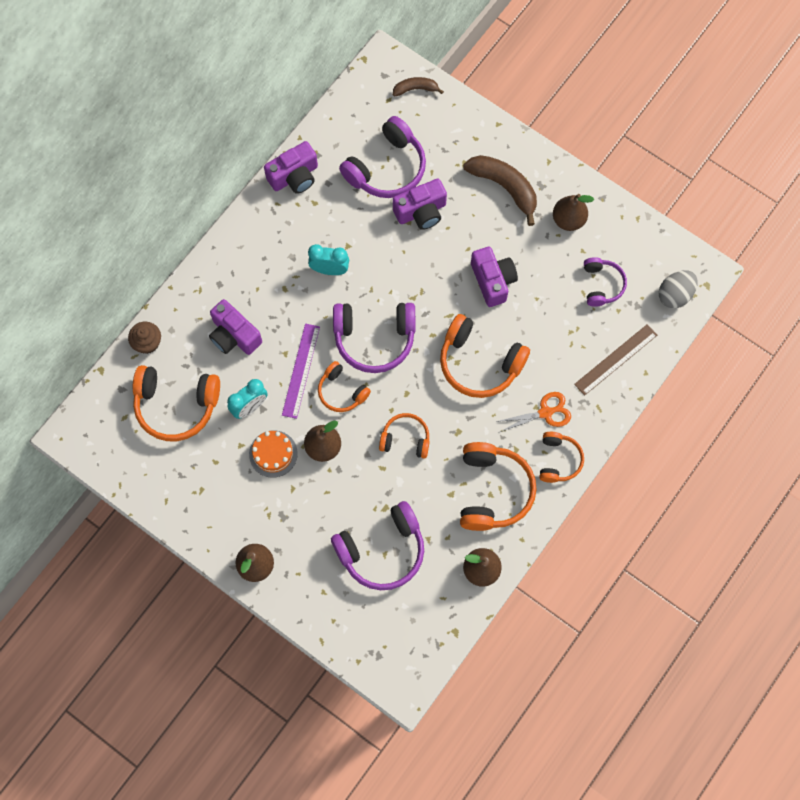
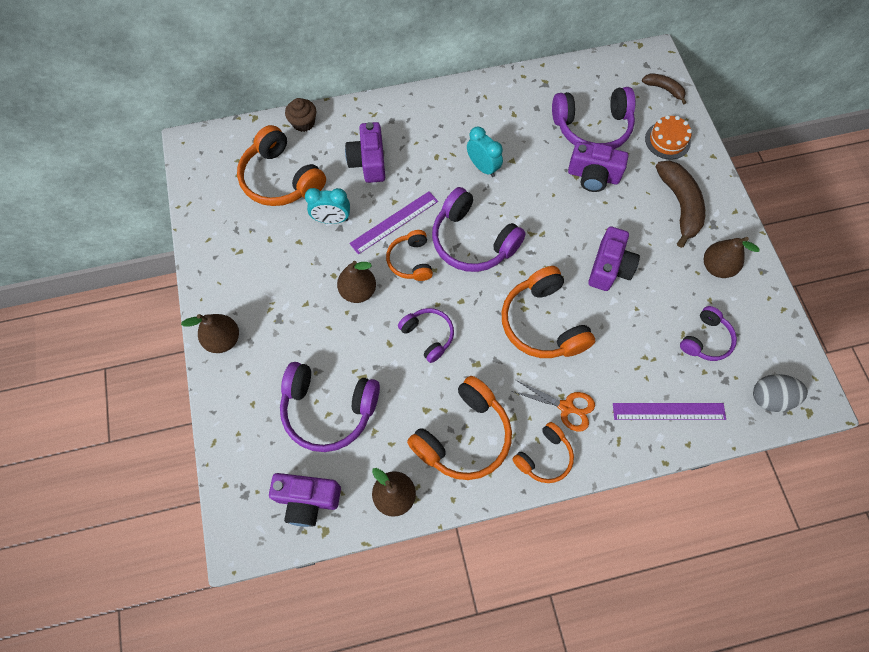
camera: 40 degrees right, 5 degrees down
orange cake [249,430,298,478] -> orange cake moved to [645,115,692,160]
purple camera [264,141,318,194] -> purple camera moved to [269,473,341,527]
orange headphones [379,413,430,459] -> purple headphones [398,308,454,363]
brown ruler [574,324,657,396] -> purple ruler [613,403,726,420]

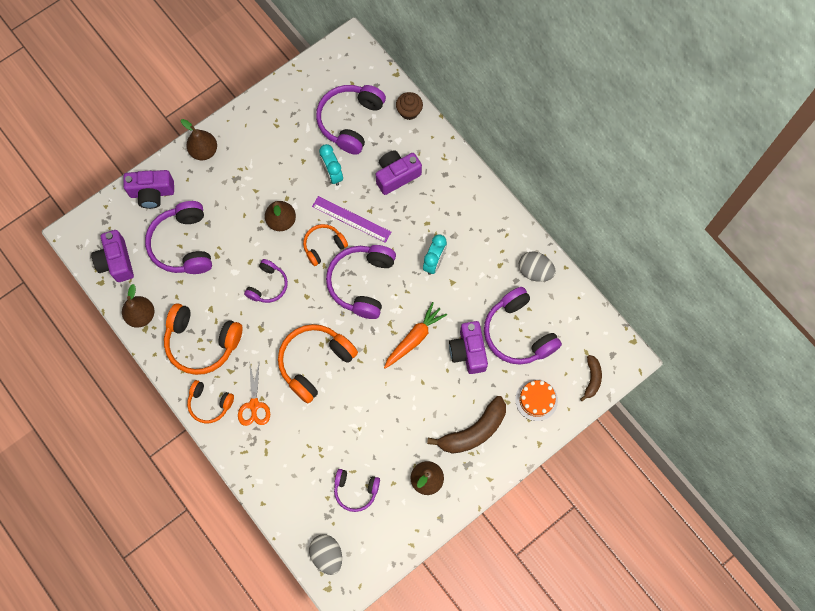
camera: 65 degrees right, 5 degrees up
orange headphones [237,125,326,206] -> purple headphones [316,85,386,155]
purple camera [588,227,640,291] -> purple camera moved to [123,170,174,209]
purple ruler [613,403,726,420] -> none
none -> orange carrot [384,302,447,369]
none -> grey egg [519,251,556,282]

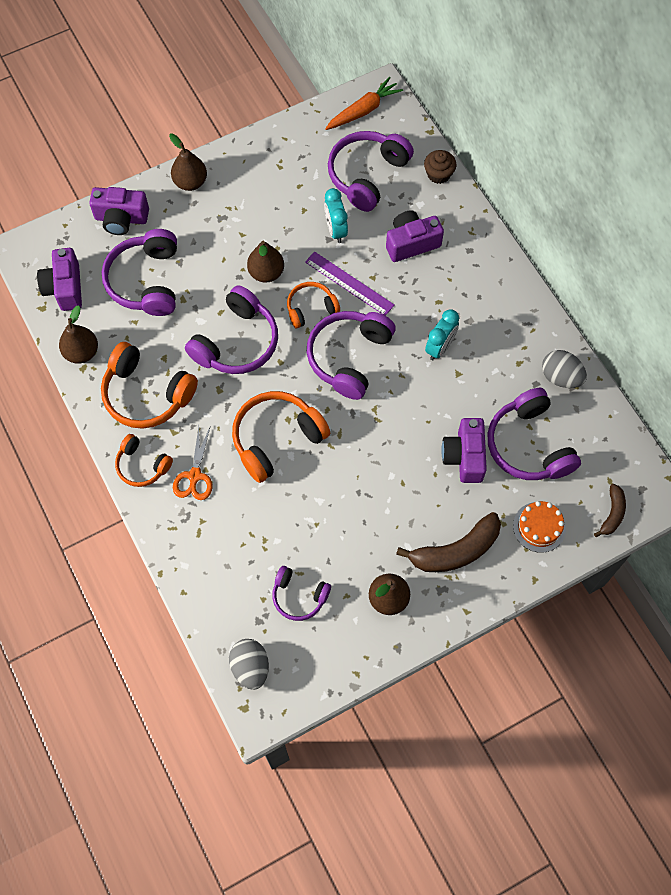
camera: 10 degrees right, 5 degrees down
purple headphones [244,259,288,303] -> purple headphones [185,285,278,374], size x1.72
orange carrot [384,302,447,369] -> orange carrot moved to [325,77,403,130]

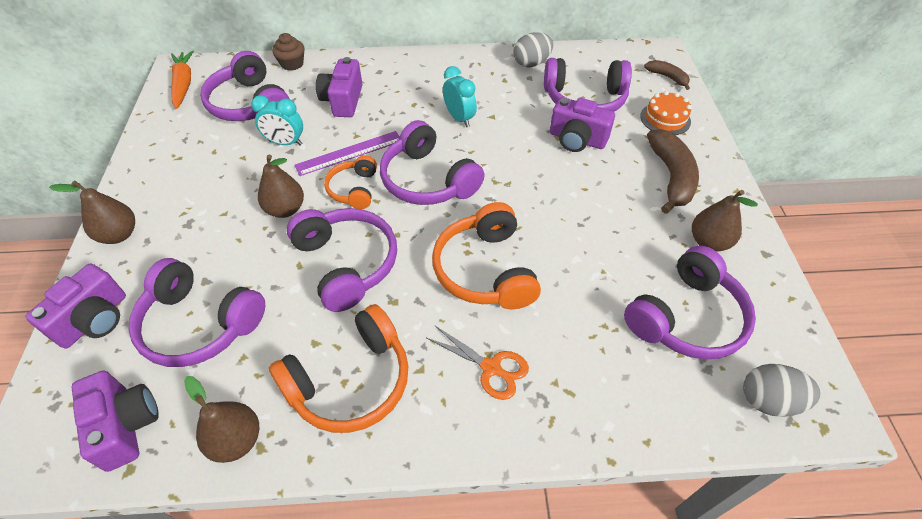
camera: 65 degrees left, 15 degrees down
purple camera [37,248,82,311] -> purple camera turned 135 degrees counterclockwise [71,370,159,472]
orange headphones [115,434,173,487] -> none
purple headphones [272,566,331,621] -> purple headphones [624,245,756,360], size x1.72

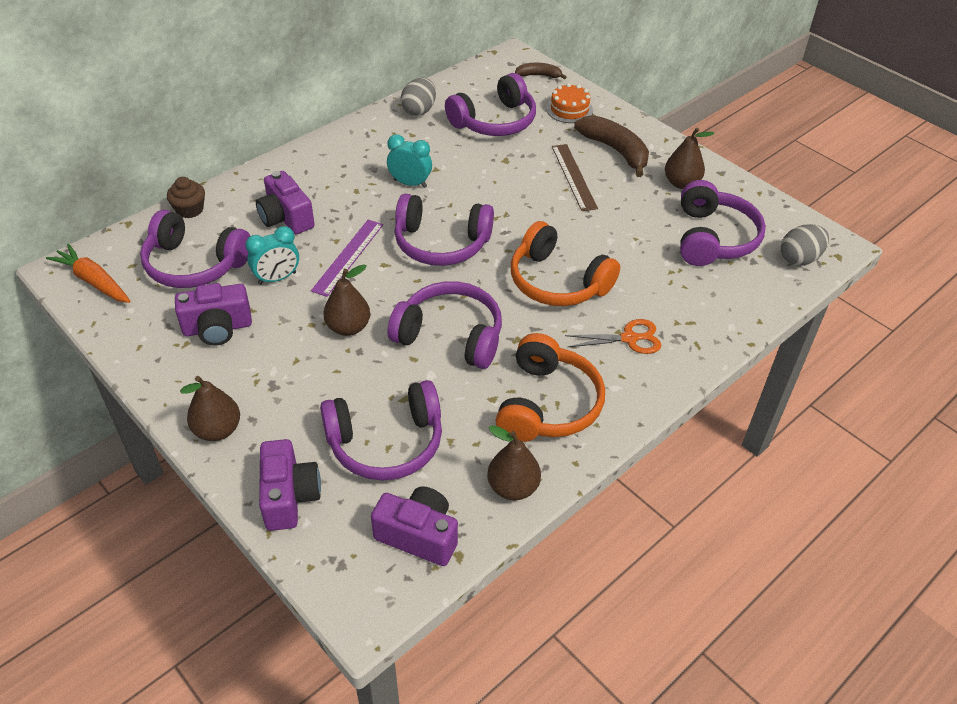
camera: 40 degrees left, 5 degrees down
orange headphones [324,155,377,209] -> none
purple camera [550,97,615,152] -> purple camera moved to [175,283,252,346]
none -> brown ruler [552,144,598,211]

